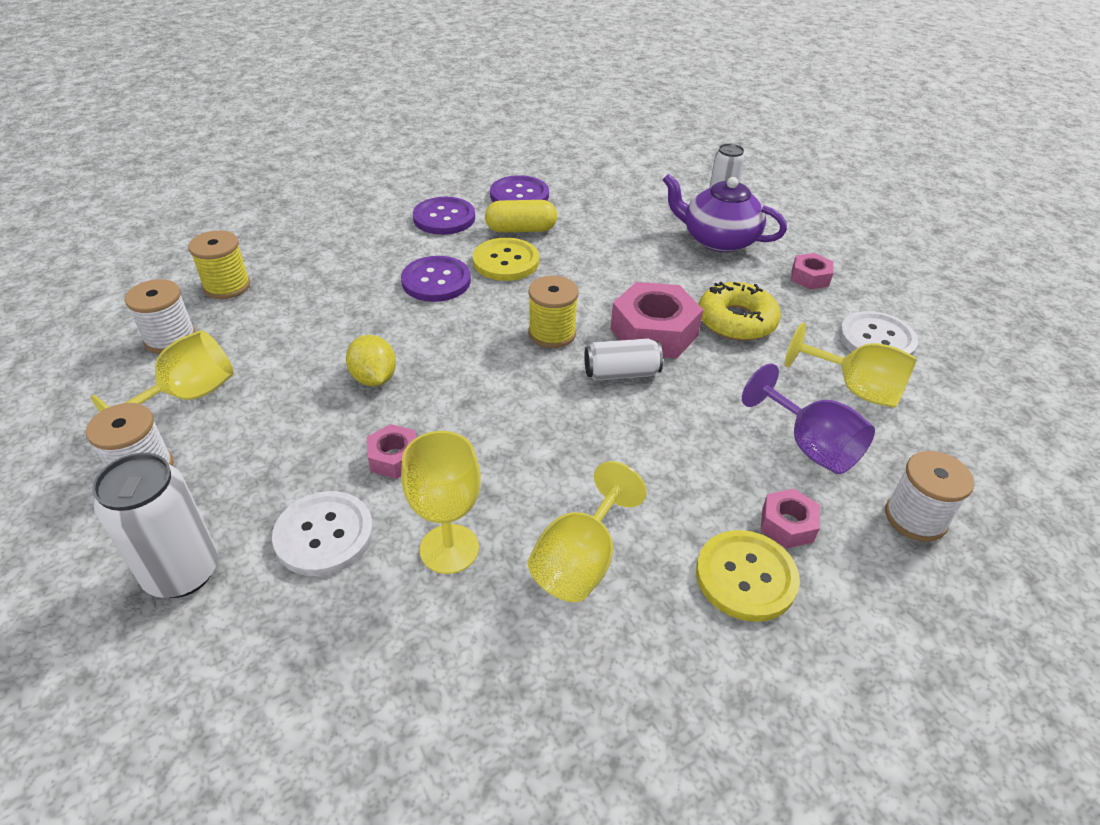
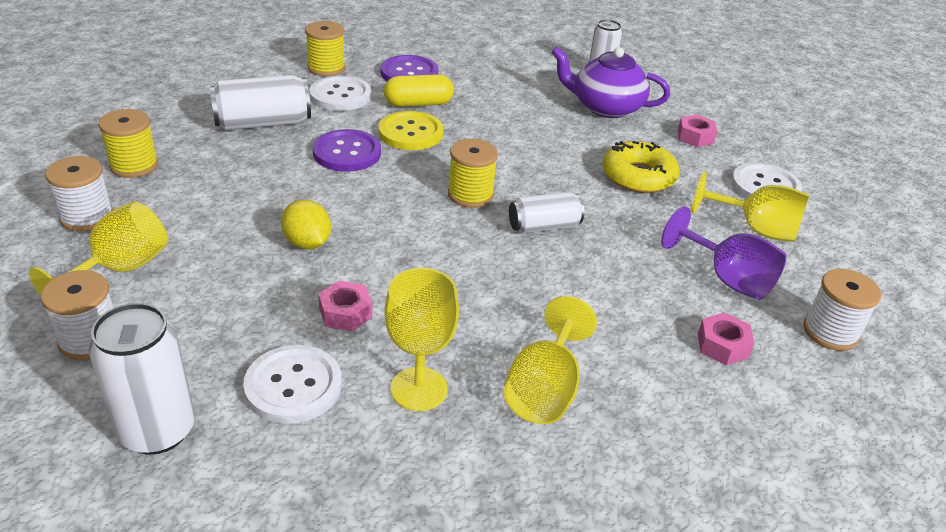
camera: 10 degrees left, 5 degrees down
purple button [413,197,475,235] -> white button [309,76,371,111]
pink nut [610,282,703,359] -> none
yellow button [696,530,800,622] -> none
none -> white can [209,75,311,131]
none -> yellow spool [305,21,346,77]

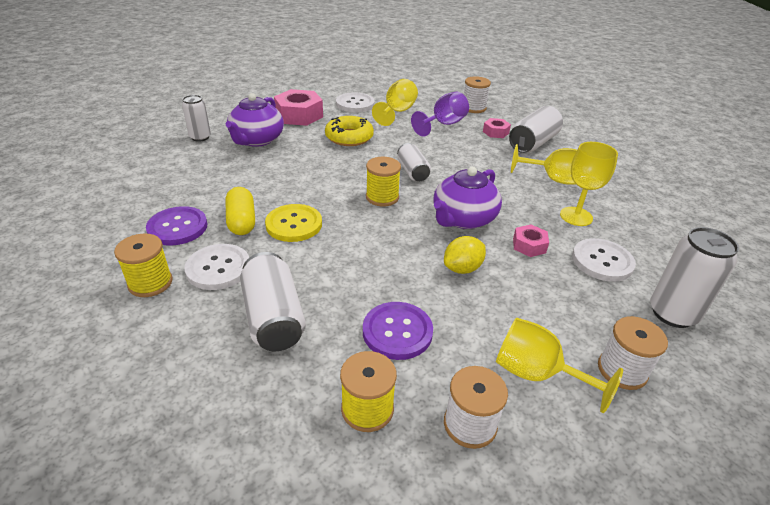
camera: 90 degrees left, 0 degrees up
purple button [312,129,381,172] -> purple button moved to [363,302,433,360]
pink nut [678,115,717,147] -> pink nut [274,89,323,126], size x1.88
none -> purple teapot [433,167,502,229]
none -> white can [509,106,563,153]

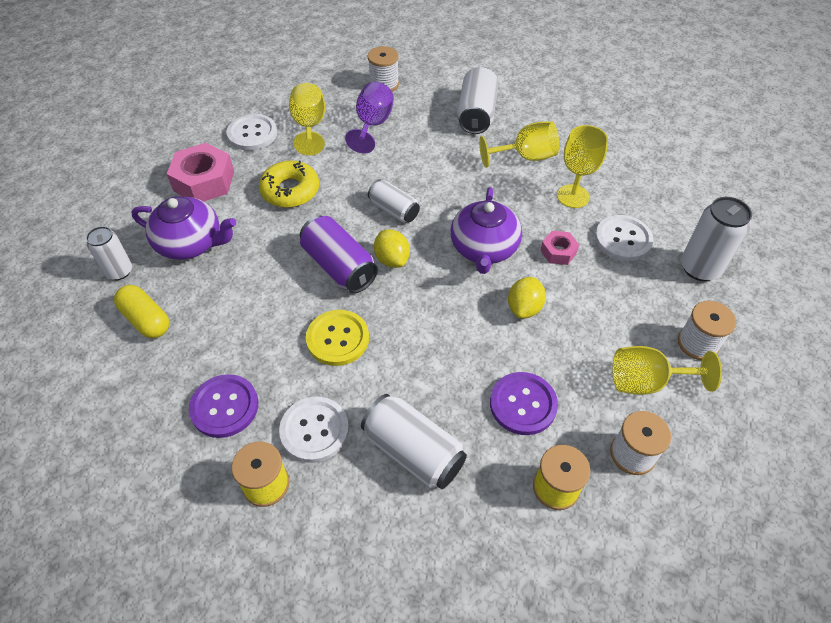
camera: 30 degrees left, 15 degrees up
yellow capsule [225,187,255,235] -> yellow capsule moved to [114,285,169,338]
purple teapot [226,93,284,147] -> purple teapot turned 60 degrees counterclockwise [131,196,236,260]
yellow spool [366,157,401,206] -> yellow lemon [374,229,410,268]
pink nut [483,118,511,138] -> none
none -> purple can [300,216,378,293]

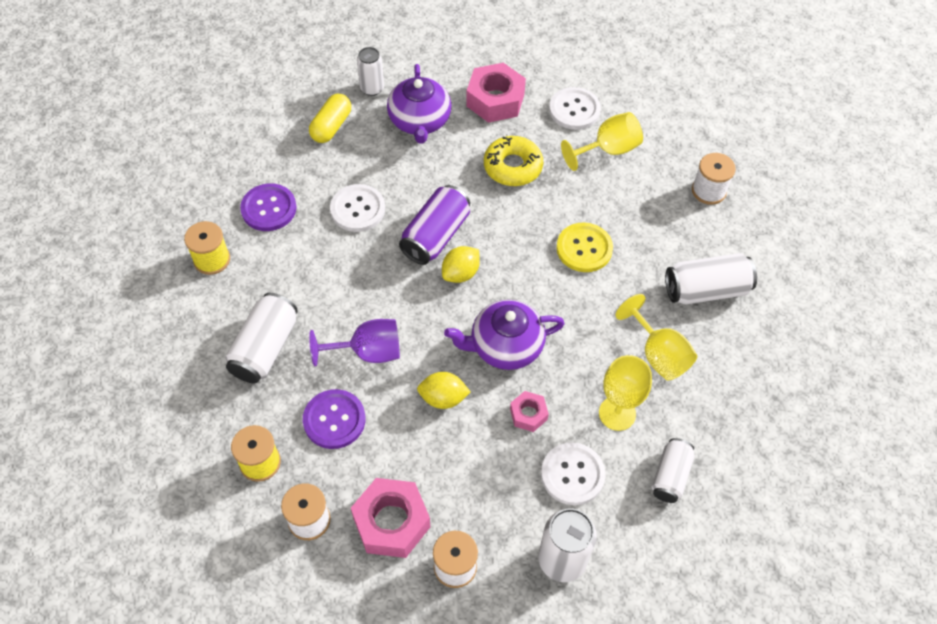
camera: 70 degrees right, 5 degrees up
white button [279,397,349,463] -> white button moved to [330,184,385,232]
yellow button [306,310,369,366] -> yellow button moved to [556,222,613,272]
purple goblet [345,82,394,154] -> purple goblet moved to [309,319,400,366]
white can [368,179,420,223] -> white can moved to [651,438,695,503]
yellow goblet [612,346,722,395] -> pink nut [351,478,430,558]

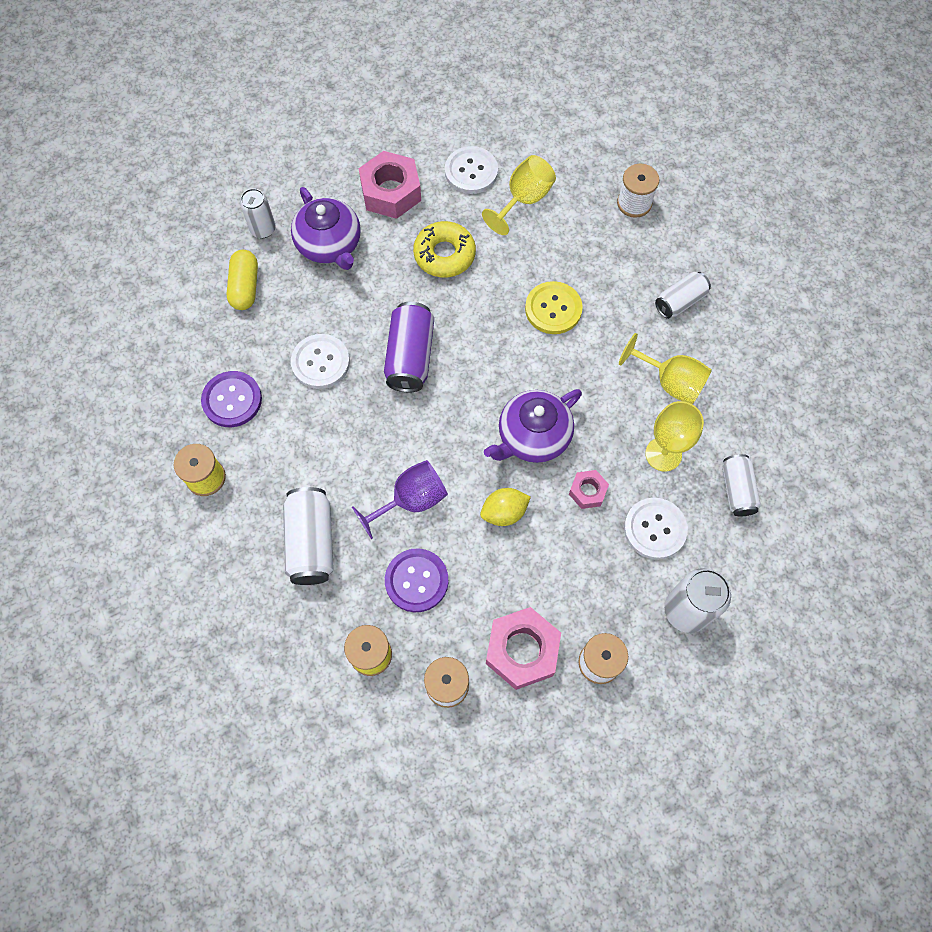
camera: 25 degrees left, 10 degrees up
yellow lemon [442,246,480,283] -> none
white can [665,253,757,305] -> white can [655,272,711,319], size x0.65

